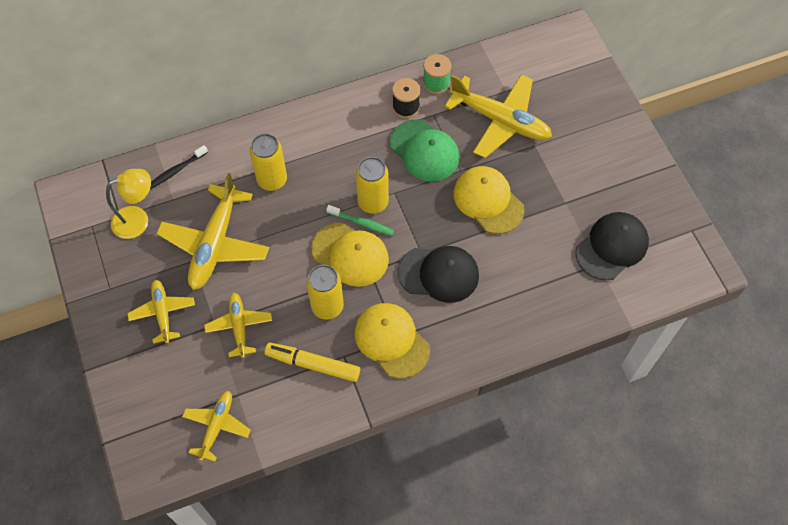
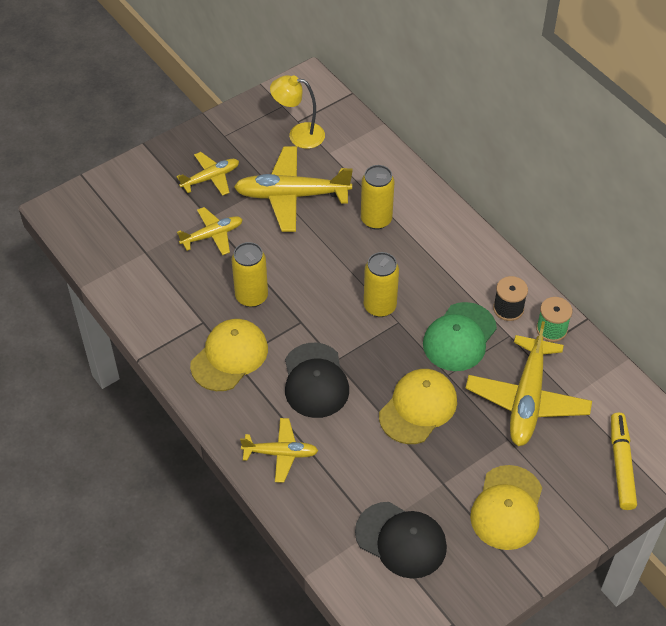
camera: 75 degrees right, 10 degrees down
yellow lamp [106,169,151,239] -> yellow lamp turned 135 degrees clockwise [270,75,325,149]
black toothbrush [150,145,208,189] -> none
yellow plane [182,391,251,462] -> yellow plane moved to [240,418,318,483]
yellow marker [265,343,360,382] -> yellow marker moved to [611,413,637,510]
yellow cap [311,223,389,287] -> yellow cap moved to [470,465,542,550]
green toothbrush [326,205,394,236] -> none

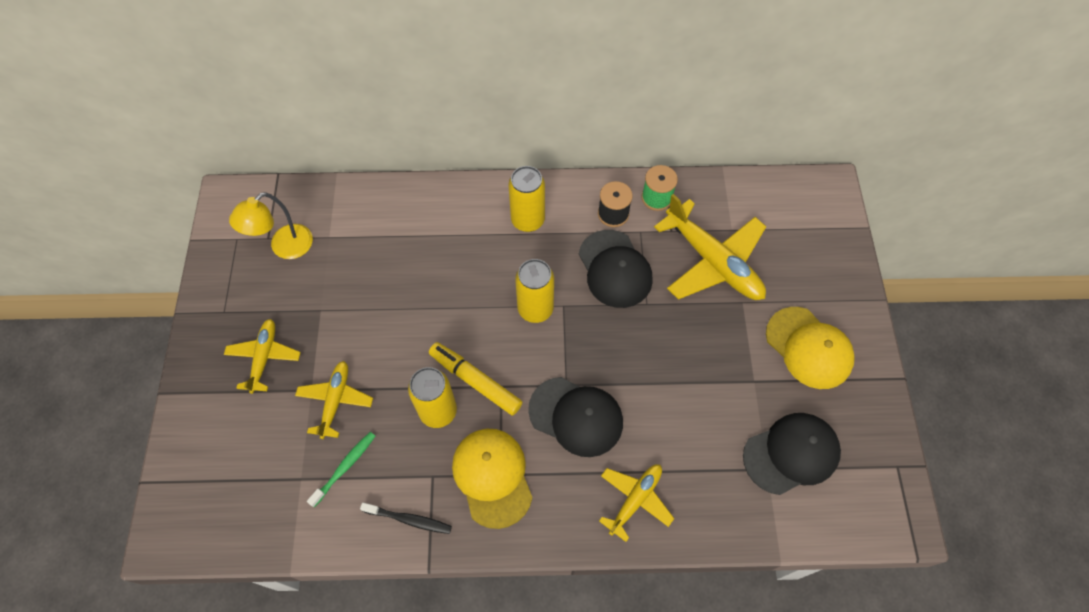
camera: 55 degrees left, 10 degrees up
yellow plane [234,146,353,232] -> none
yellow can [361,165,394,230] -> yellow can moved to [508,166,545,232]
yellow cap [379,369,457,444] -> none
green cap [423,302,497,371] -> black cap [579,230,653,308]
yellow marker [611,413,637,510] -> yellow marker moved to [429,342,522,416]
none -> green toothbrush [307,432,375,507]
none -> black toothbrush [360,503,452,534]

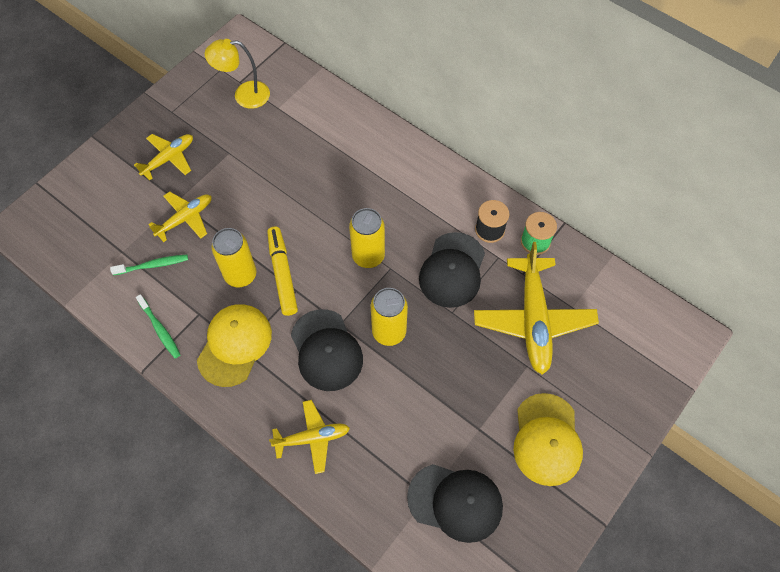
camera: 40 degrees right, 0 degrees up
black toothbrush [360,503,452,534] -> green toothbrush [136,294,180,358]
yellow can [508,166,545,232] -> yellow can moved to [371,288,408,346]

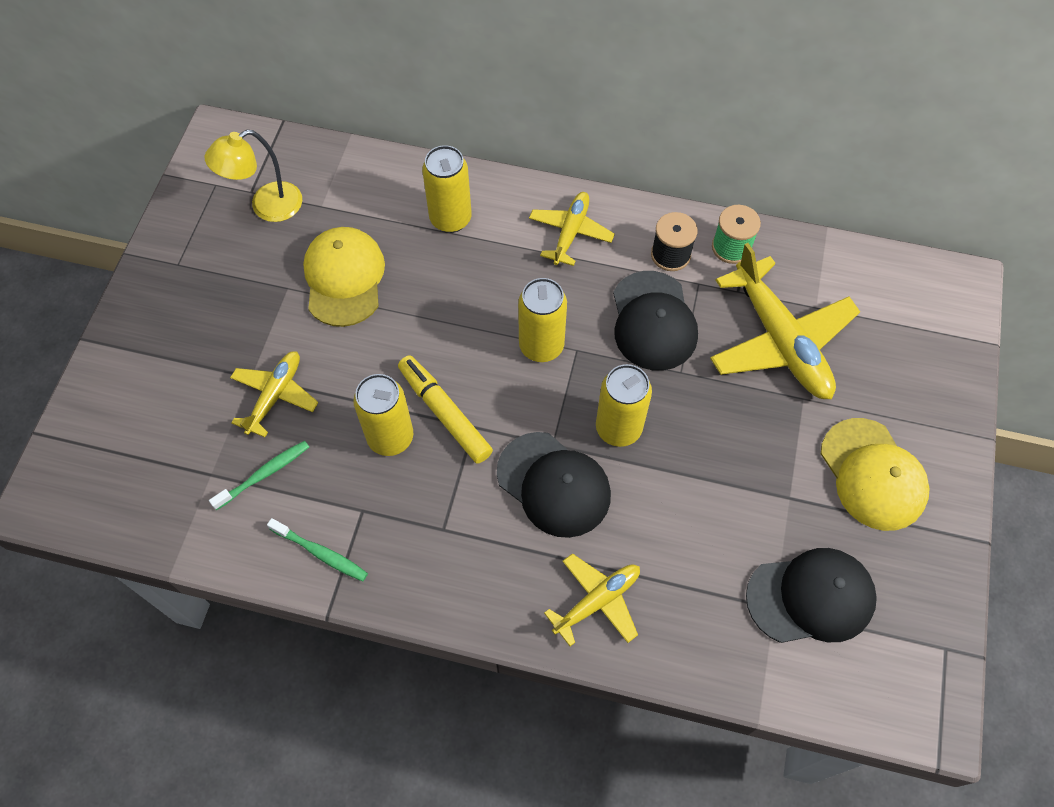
camera: 25 degrees left, 0 degrees up
yellow plane [134,134,193,181] -> yellow plane moved to [529,192,615,266]
yellow cap [197,304,272,387] -> yellow cap moved to [303,227,385,327]
none -> yellow can [422,145,472,233]

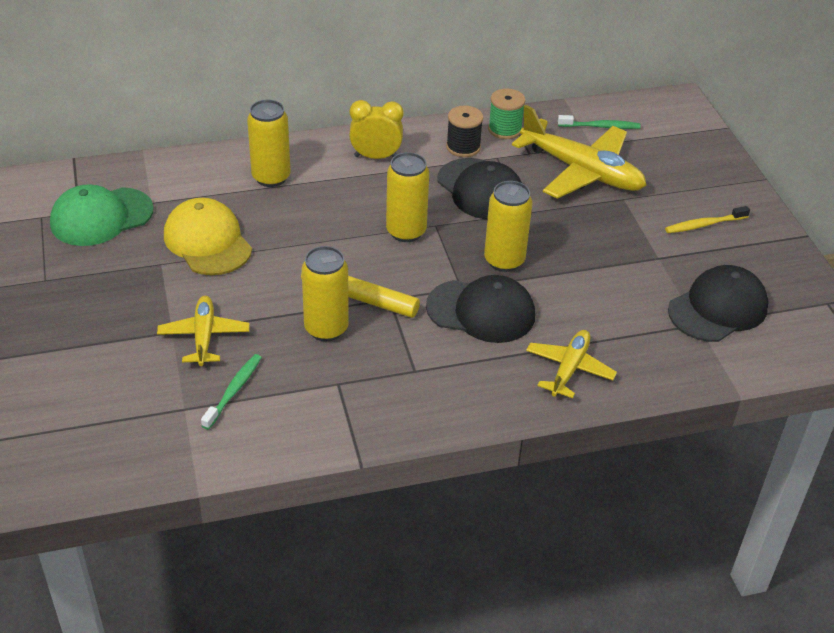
camera: 30 degrees left, 20 degrees down
yellow lamp [205,130,302,222] -> green cap [50,184,154,246]
green toothbrush [267,518,368,582] -> green toothbrush moved to [558,115,641,129]
yellow plane [529,192,615,266] -> yellow clock [349,100,404,159]
yellow cap [821,418,930,531] -> yellow toothbrush [665,206,750,233]

